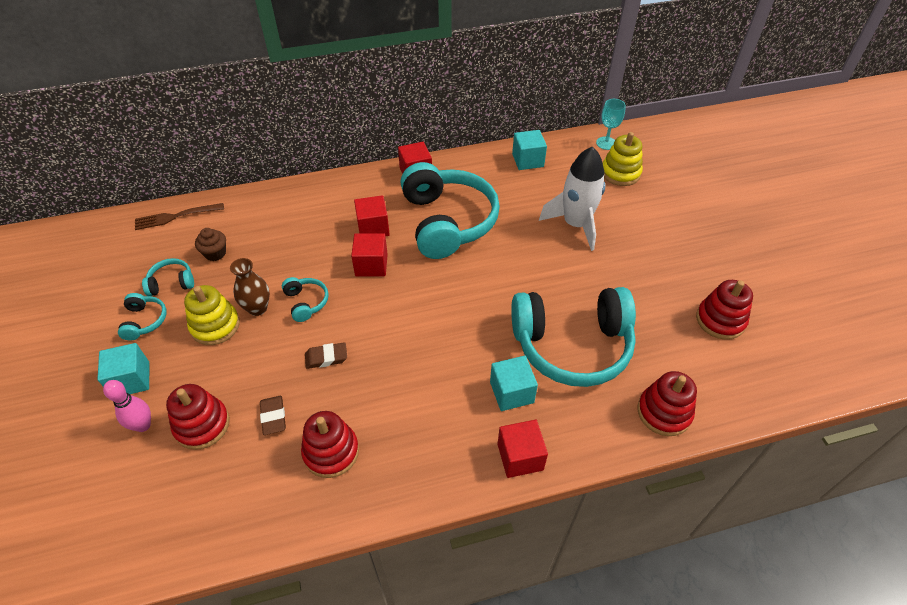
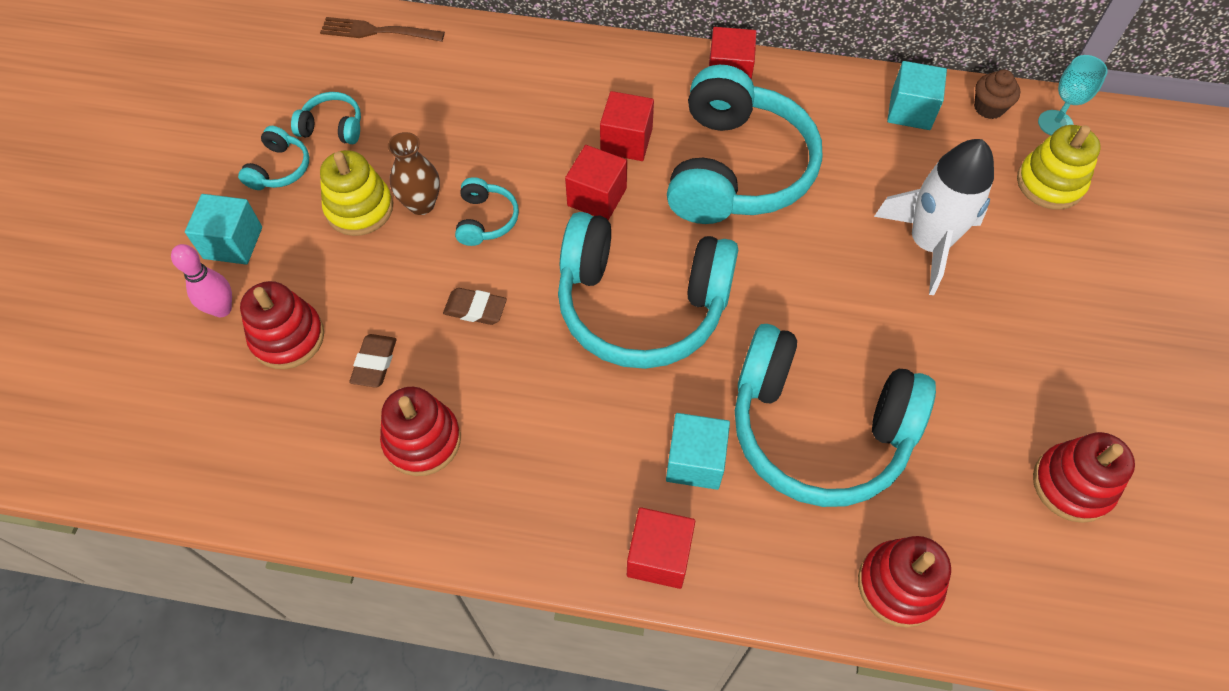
camera: 25 degrees right, 10 degrees up
brown cupcake [195,228,226,261] -> brown cupcake moved to [974,70,1020,119]
none -> turquoise headphones [558,212,738,369]

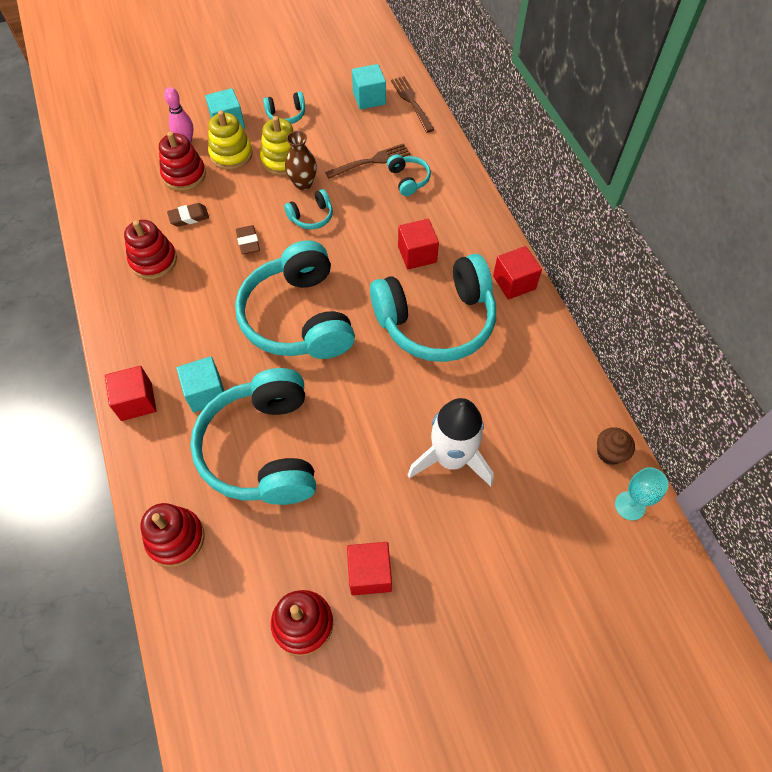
camera: 60 degrees right, 0 degrees up
turquoise headphones [291,92,361,144] -> turquoise headphones moved to [387,154,431,196]
red cube [565,145,627,220] -> red cube moved to [347,542,392,595]
turquoise cube [887,61,947,130] -> turquoise cube moved to [352,64,386,110]
yellow stacking toy [1017,125,1101,210] -> yellow stacking toy moved to [208,111,253,170]
none -> brown fork [325,143,410,179]

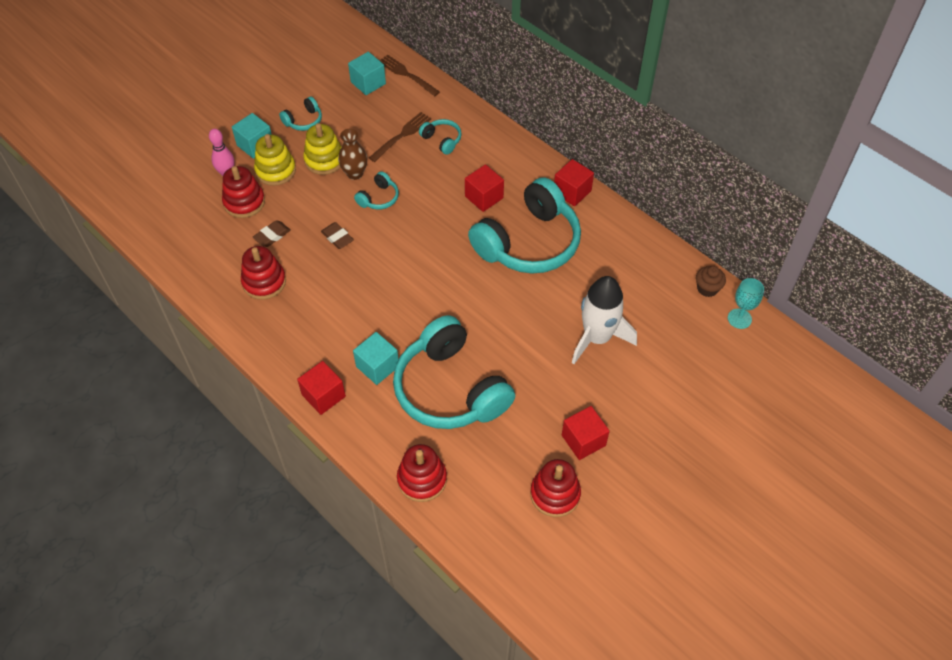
camera: 25 degrees left, 5 degrees down
turquoise headphones [235,240,355,359] -> none

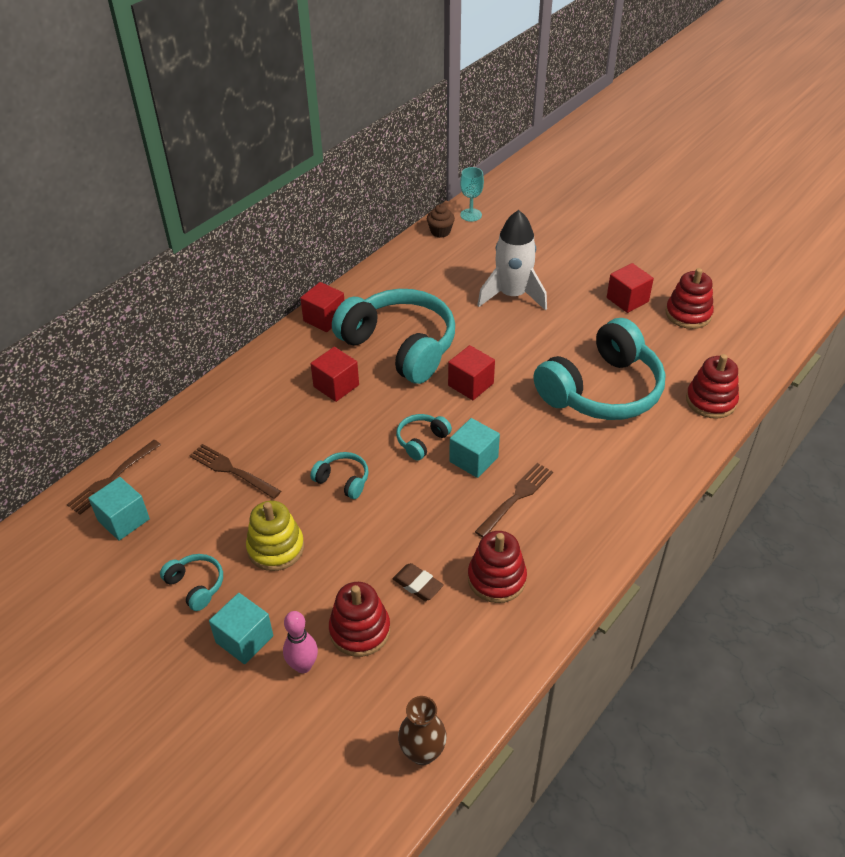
camera: 95 degrees left, 10 degrees down
yellow stacking toy [254,134,296,186] -> none
red cube [297,361,346,415] -> red cube moved to [448,345,495,400]
brown eraser [321,222,354,249] -> none
brown vase [338,129,367,180] -> brown vase moved to [398,696,447,765]
turquoise cube [353,332,399,385] -> turquoise cube moved to [449,418,500,478]
turquoise headphones [419,119,462,155] -> turquoise headphones moved to [396,414,452,461]
none -> brown fork [475,463,553,538]

